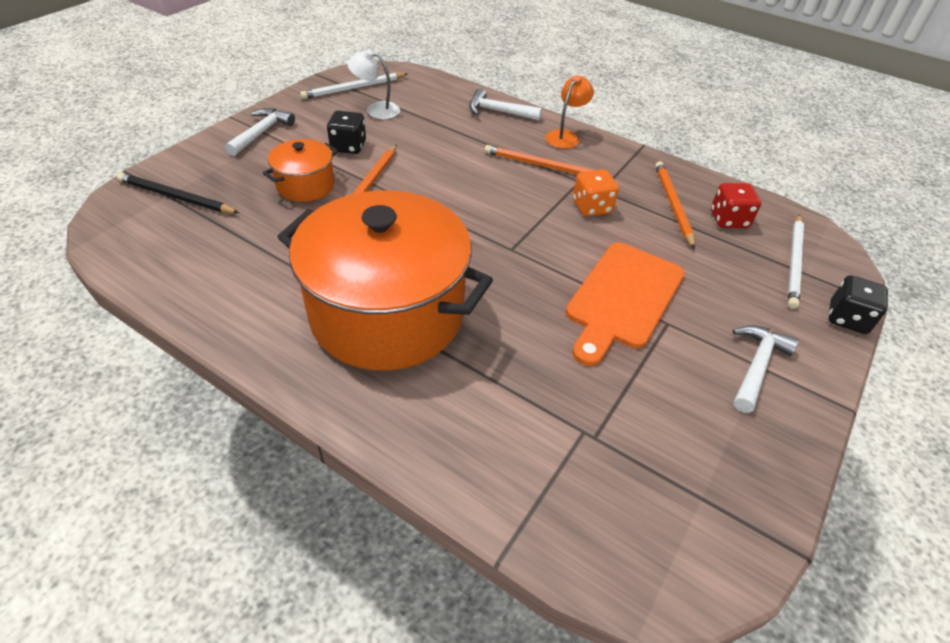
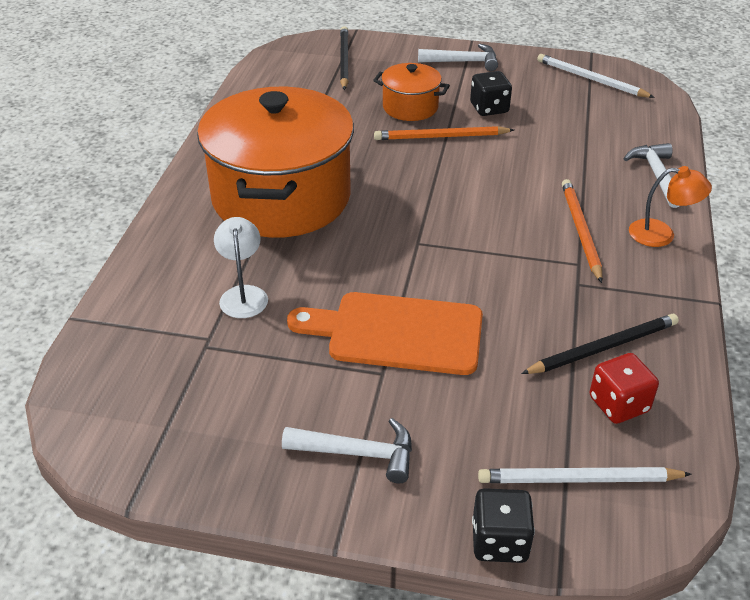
camera: 70 degrees right, 5 degrees down
white lamp [348,49,400,119] -> white lamp moved to [214,217,268,318]
orange dice [573,169,619,216] -> none
orange pencil [655,161,695,249] -> black pencil [521,314,679,374]

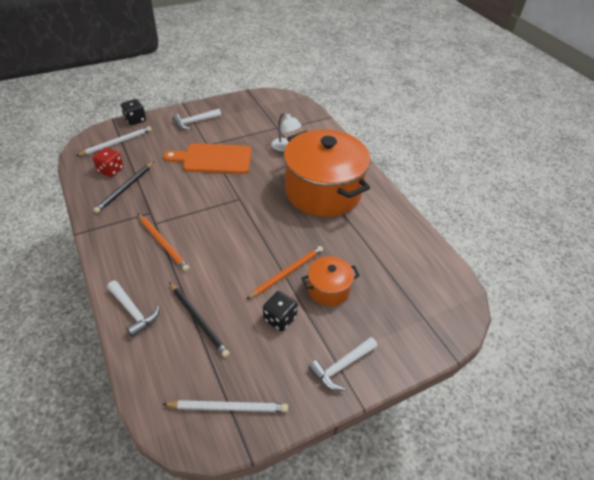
camera: 140 degrees right, 5 degrees up
orange cutting board [287,292,483,375] -> orange cutting board turned 150 degrees counterclockwise [164,143,252,174]
black pencil [340,26,349,90] -> black pencil moved to [170,282,230,358]
orange lamp [629,166,712,247] -> none

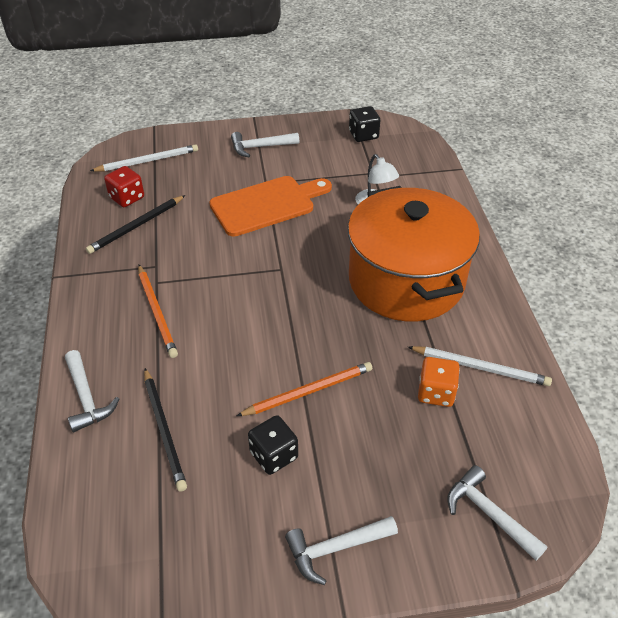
camera: 20 degrees right, 0 degrees up
black dice [121,99,146,125] -> black dice moved to [349,106,380,142]
white pencil [162,400,288,412] -> white pencil moved to [408,346,552,386]
orange cutting board [164,143,252,174] -> orange cutting board turned 135 degrees clockwise [209,176,332,237]
orange pot [302,256,360,306] -> none
none -> orange dice [418,357,460,407]
none -> white hammer [447,465,548,561]

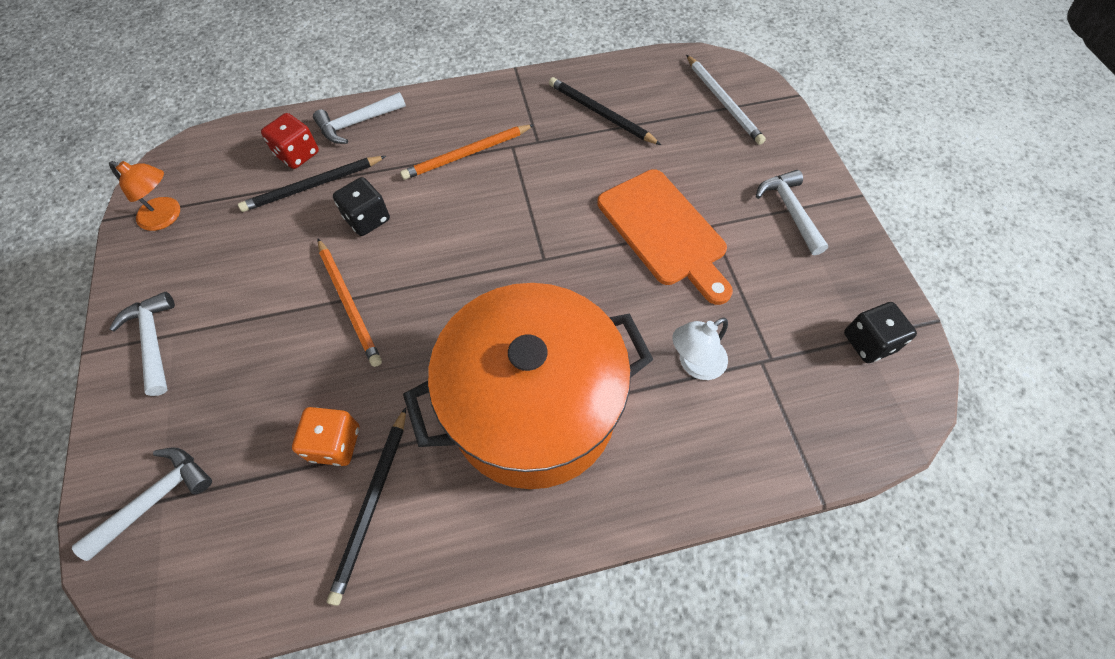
camera: 85 degrees right, 15 degrees up
red dice [104,166,144,207] -> red dice moved to [261,113,319,169]
black dice [248,415,298,475] -> black dice moved to [333,177,390,236]
white pencil [408,346,552,386] -> black pencil [327,407,406,606]
none -> orange lamp [109,161,180,231]

